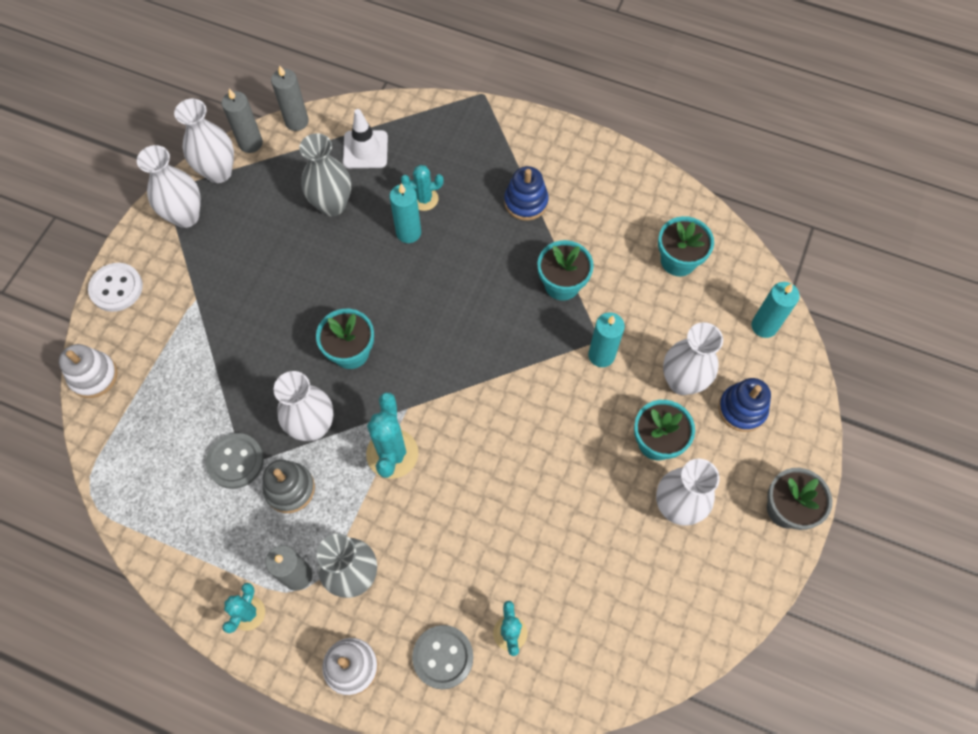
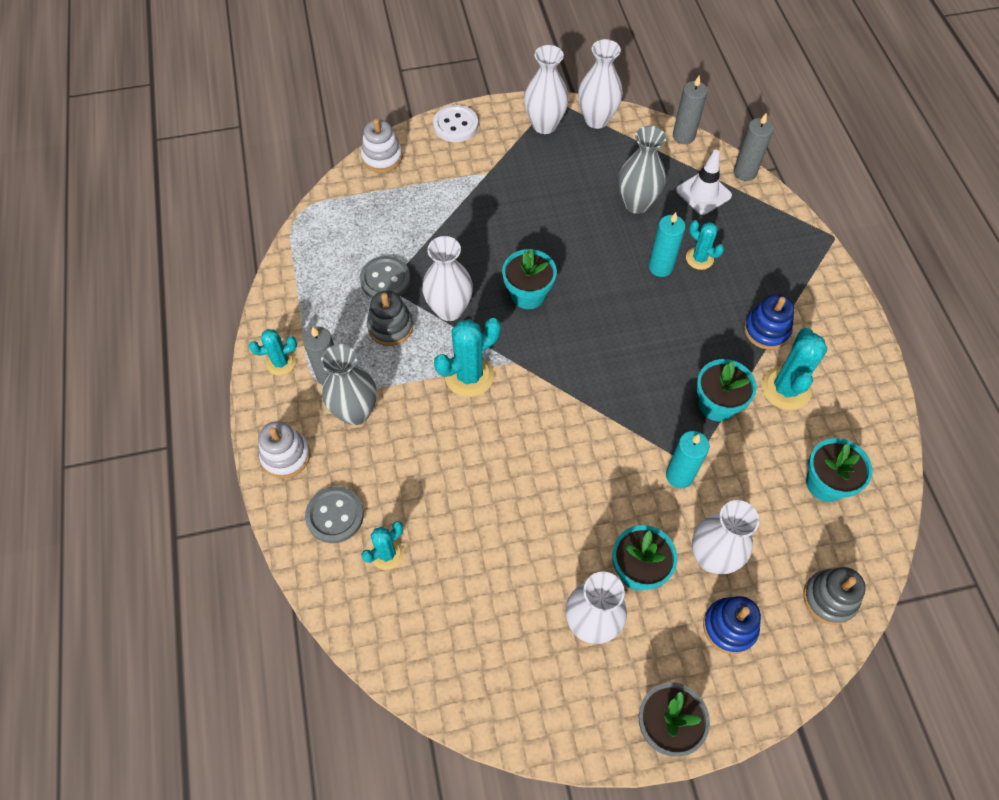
camera: 55 degrees right, 5 degrees down
grey candle [222,88,263,153] -> grey candle moved to [734,113,774,181]
turquoise candle [751,282,800,338] -> grey stacking toy [803,567,866,625]
none -> turquoise cactus [761,328,827,410]

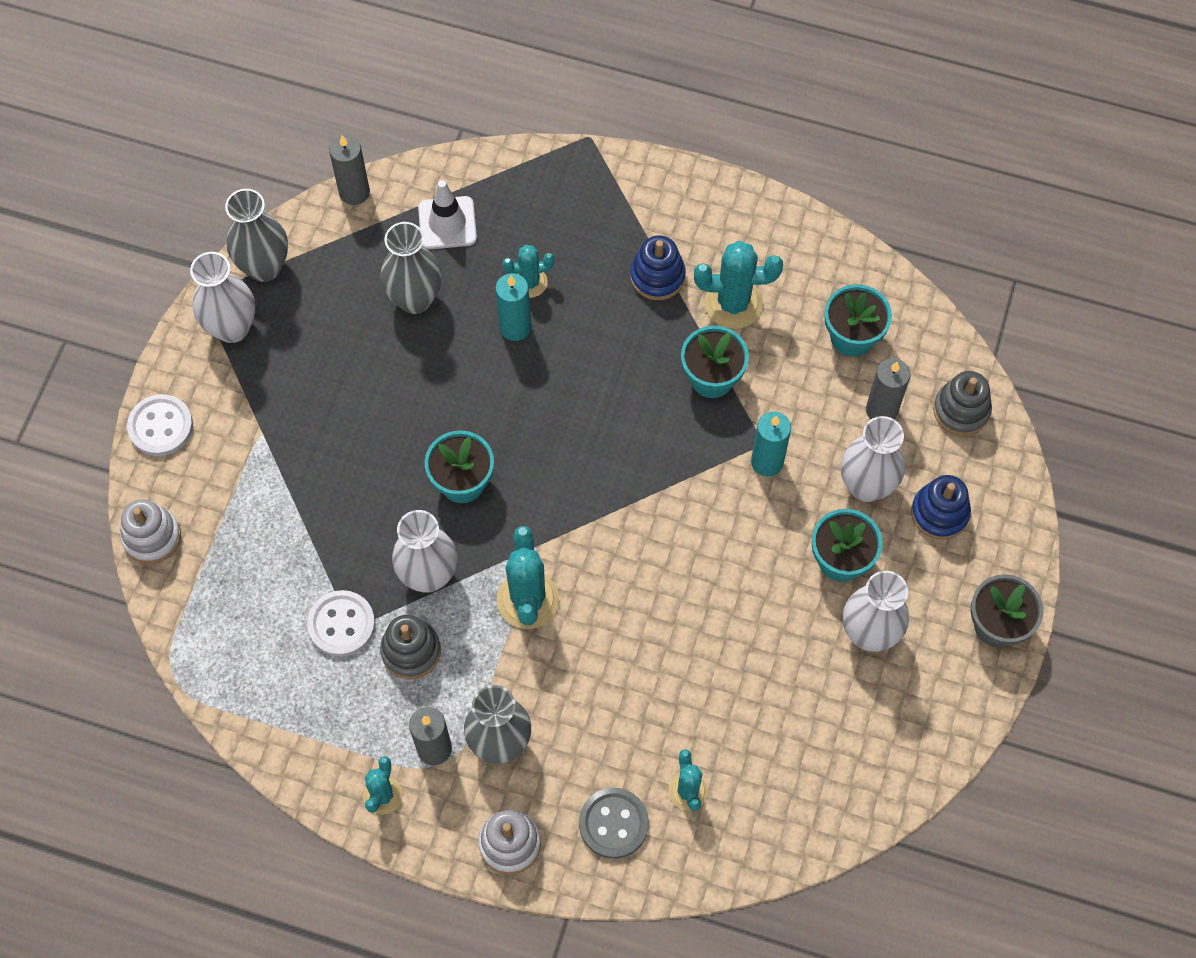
camera: 60 degrees left, 5 degrees up
grey button [360,256,410,298] -> white button [307,590,375,657]
white vase [578,39,623,129] -> grey vase [225,189,288,282]
grey candle [734,113,774,181] -> grey candle moved to [866,358,910,420]
turquoise cactus [761,328,827,410] -> turquoise cactus turned 45 degrees counterclockwise [694,241,783,329]

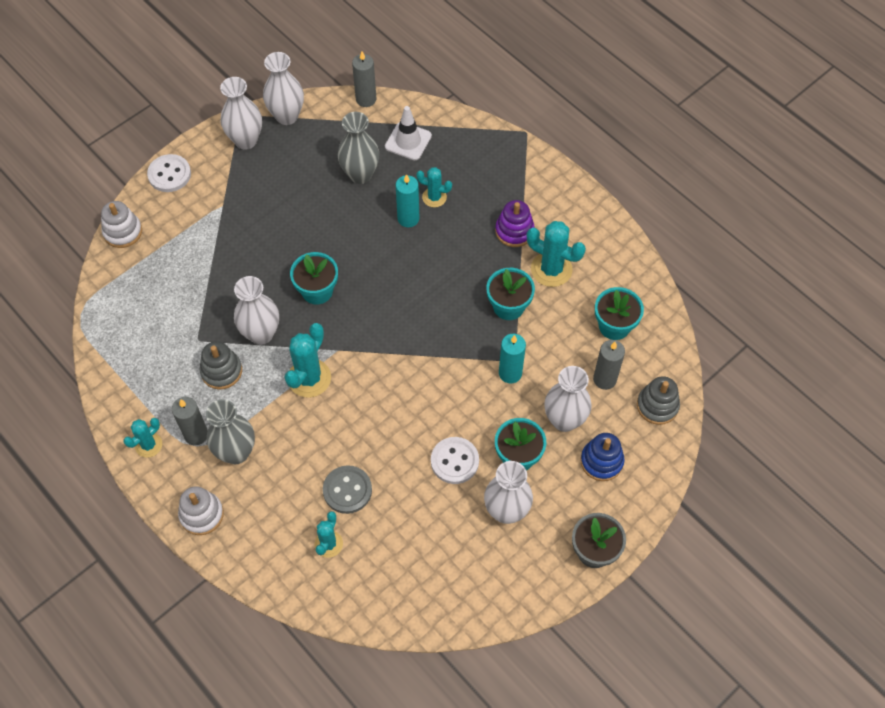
camera: 30 degrees right, 5 degrees down
grey vase [225,189,288,282] -> white vase [263,52,304,125]
white button [307,590,375,657] -> white button moved to [431,437,479,484]
grey button [579,788,649,859] -> grey button moved to [323,465,372,514]
blue stacking toy [630,235,686,300] -> purple stacking toy [495,200,534,247]

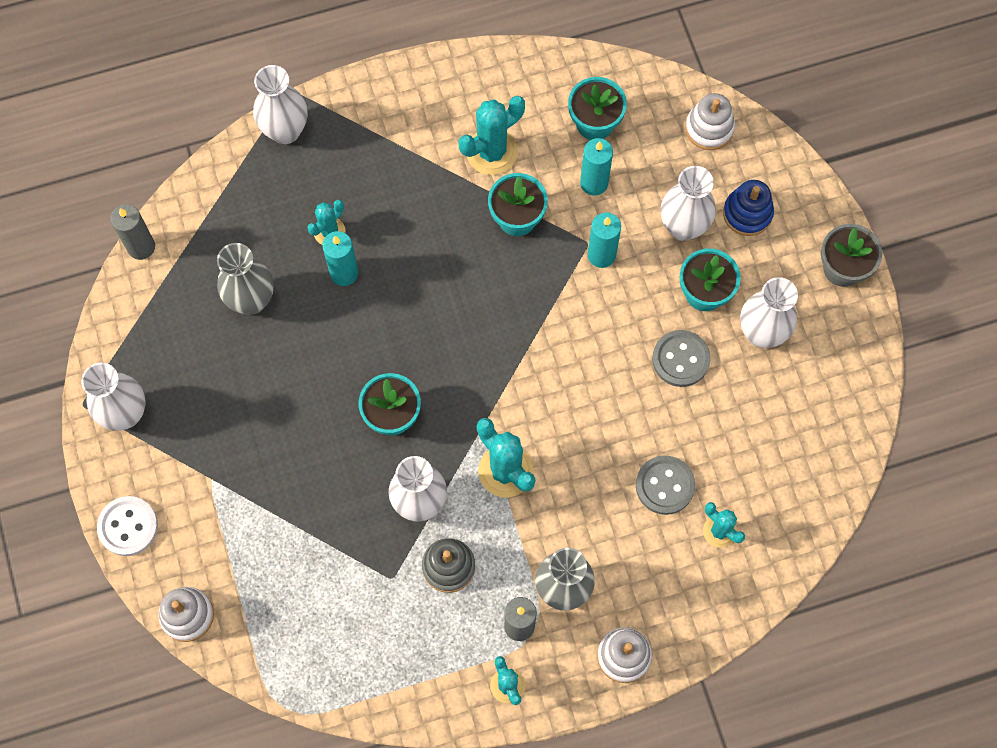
camera: 65 degrees left, 10 degrees up
white vase [263,52,304,125] -> white vase moved to [253,65,307,144]
white traffic cone [385,106,432,160] -> none
white button [431,437,479,484] -> grey button [652,330,711,387]
purple stacking toy [495,200,534,247] -> none
grey candle [593,340,625,390] -> none
grey stacking toy [637,376,680,425] -> white stacking toy [685,93,735,150]
none -> turquoise candle [580,138,613,196]

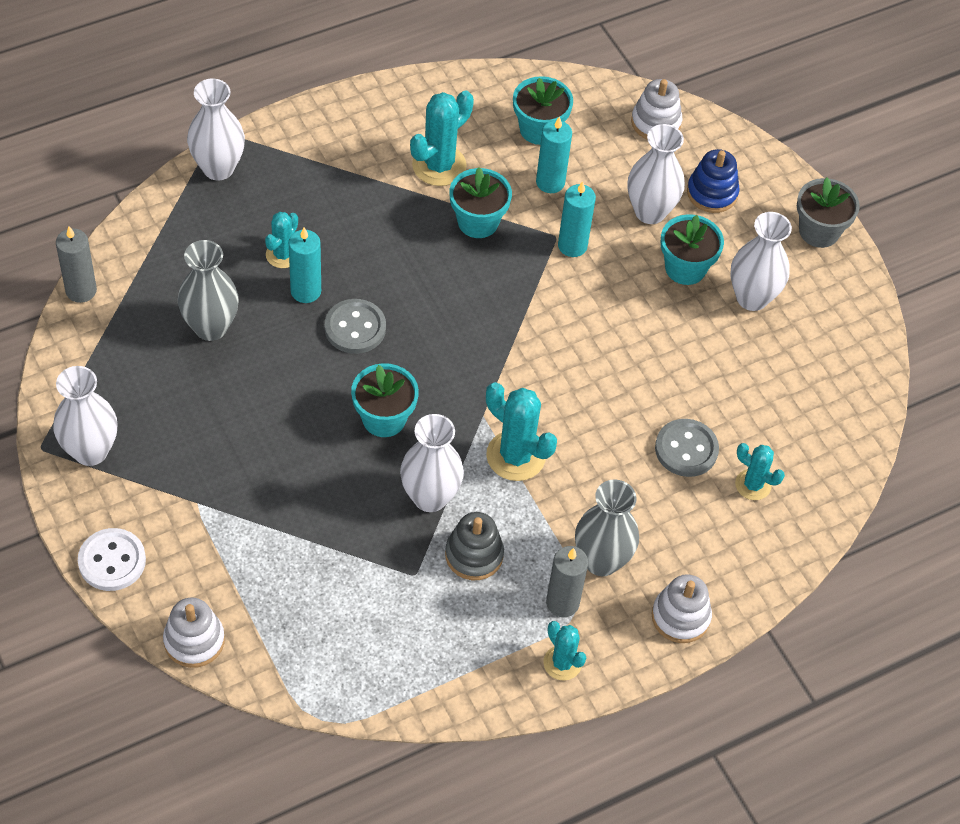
camera: 15 degrees left, 15 degrees down
grey button [652,330,711,387] -> grey button moved to [325,299,386,354]

